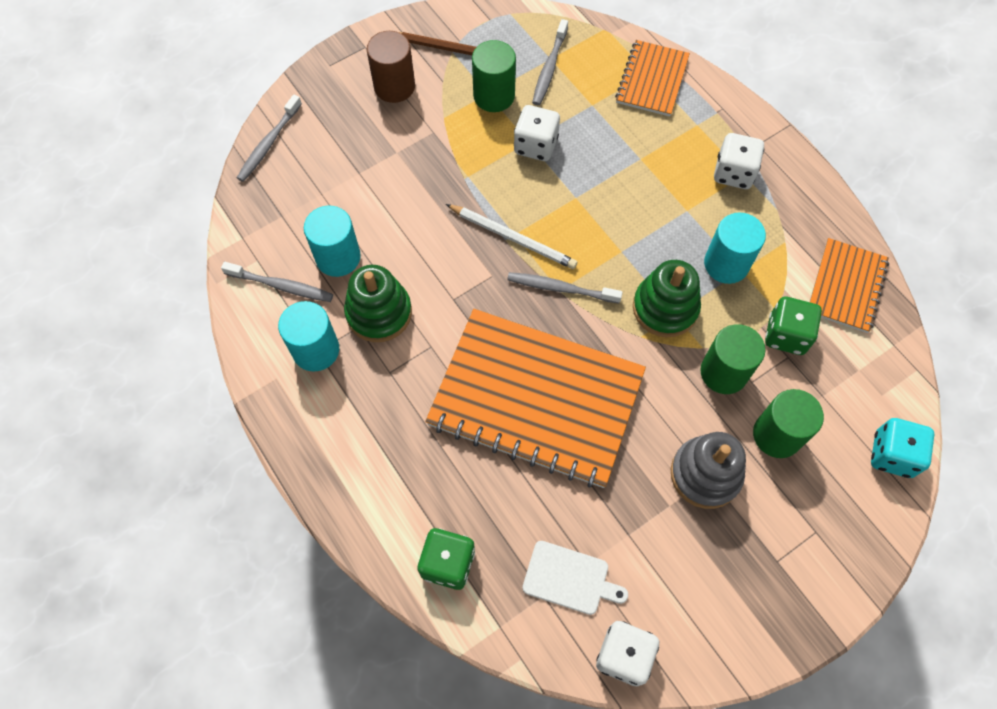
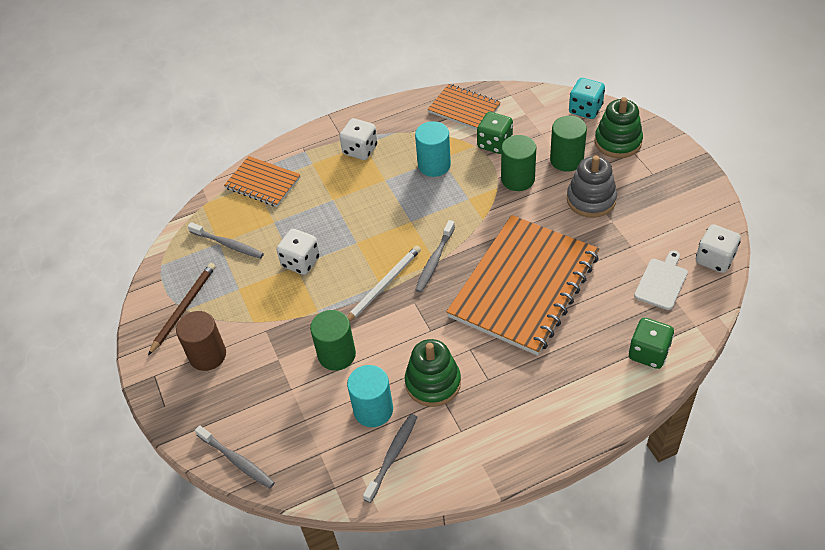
camera: 75 degrees left, 15 degrees down
turquoise cylinder [278,301,339,372] -> none
green cylinder [472,40,516,112] -> green cylinder moved to [310,310,356,371]
green stacking toy [633,260,701,337] -> green stacking toy moved to [595,97,643,158]

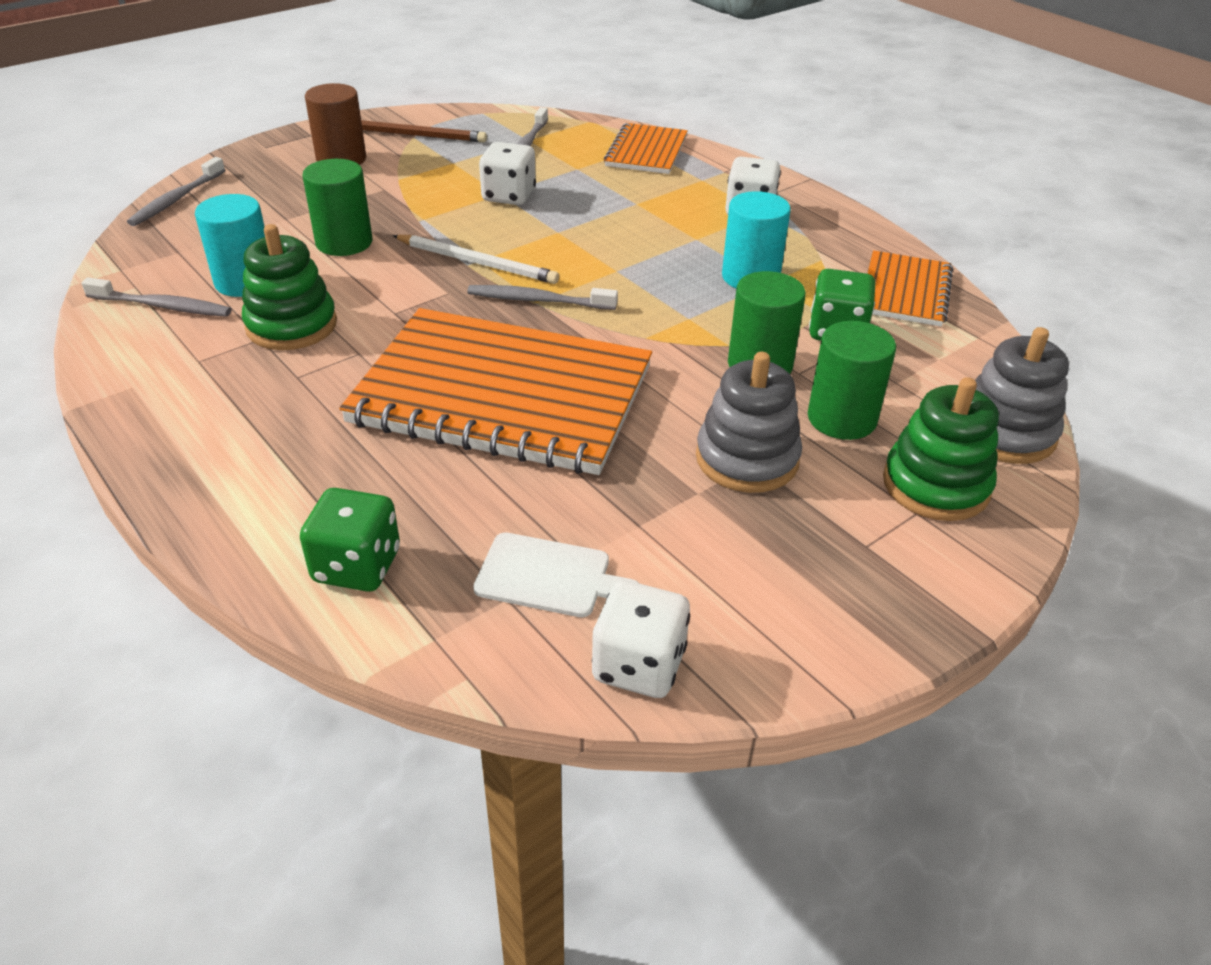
camera: 70 degrees right, 10 degrees down
turquoise dice [569,78,605,119] -> grey stacking toy [975,327,1069,464]

